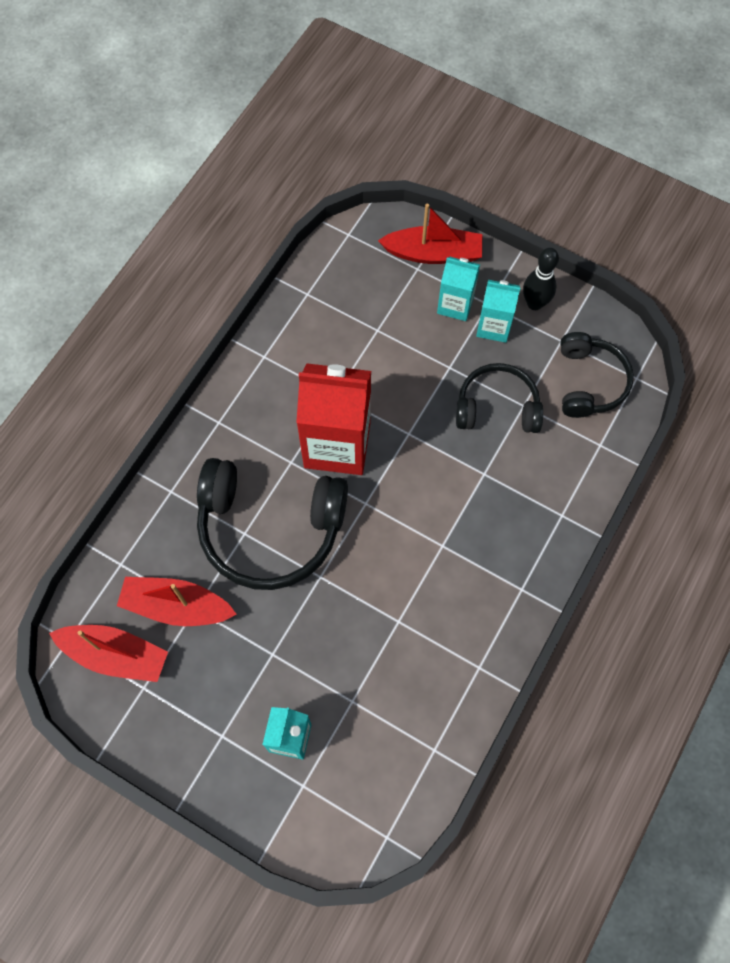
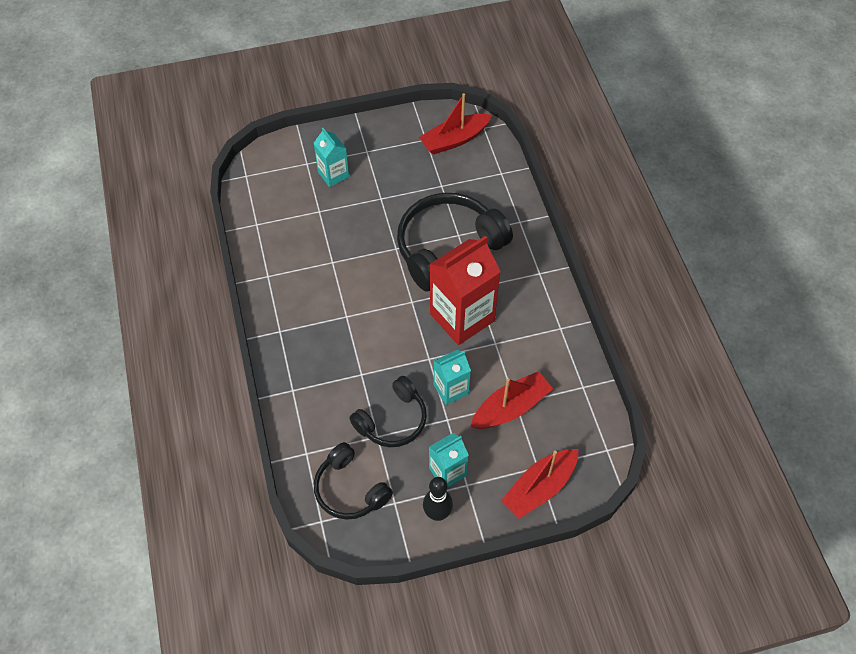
camera: 135 degrees right, 10 degrees down
red boat [117,577,237,626] -> red boat moved to [470,371,553,429]
turquoise carton [437,256,480,321] -> turquoise carton moved to [434,349,471,405]

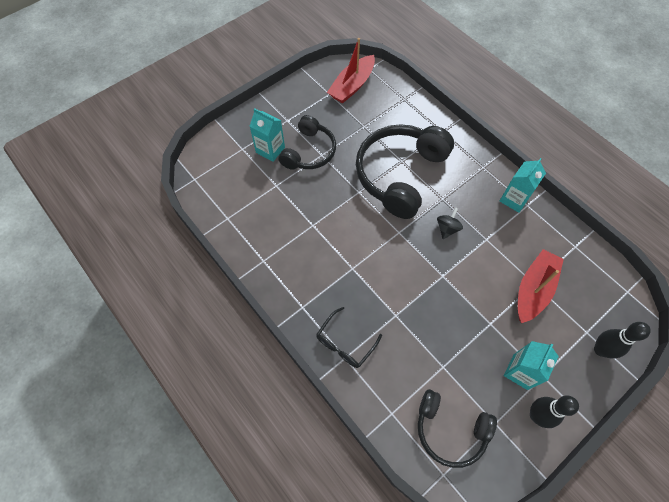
camera: 25 degrees left, 5 degrees up
black headphones [349,376,427,447] -> black headphones moved to [278,115,336,170]
red carton [430,236,500,345] -> black spinning top [437,207,463,239]
turquoise carton [434,349,471,405] -> turquoise carton moved to [500,158,546,213]
red boat [501,449,579,519] -> black bowling pin [594,322,651,359]
none -> black glasses [316,307,382,368]

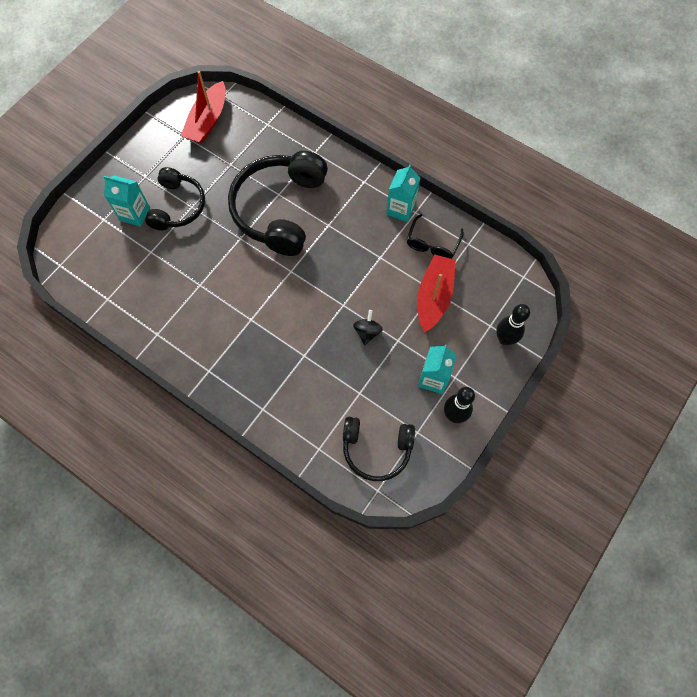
camera: 15 degrees left, 5 degrees up
black glasses [316,307,382,368] -> black glasses moved to [407,214,464,259]
black spinning top [437,207,463,239] -> black spinning top moved to [353,310,383,345]

